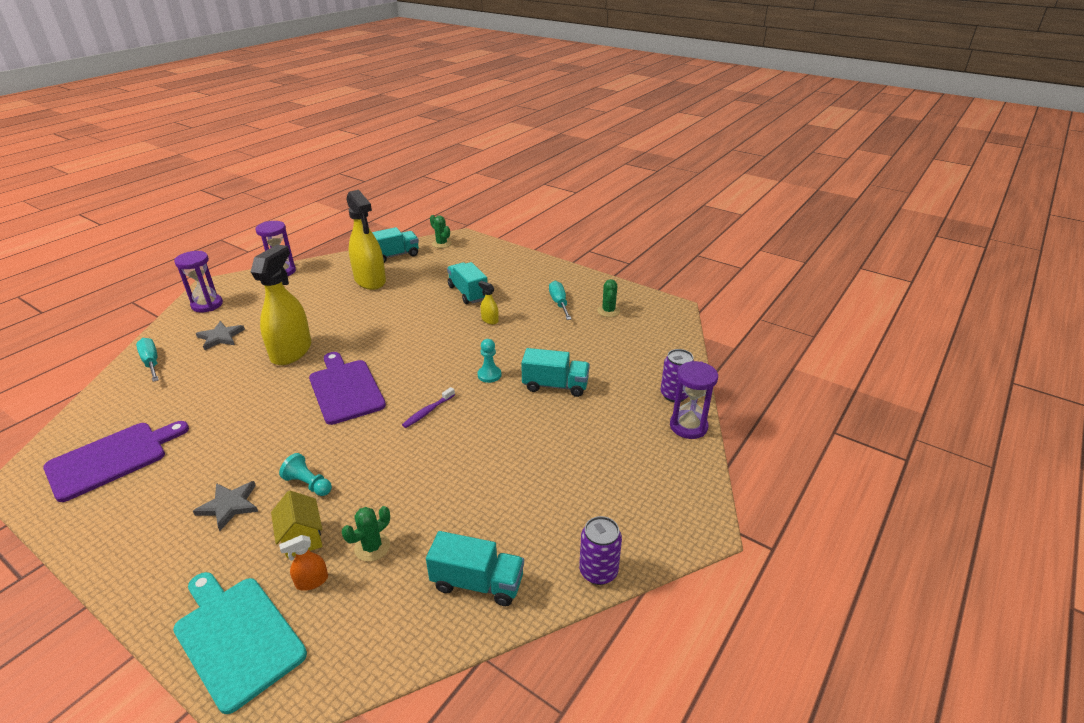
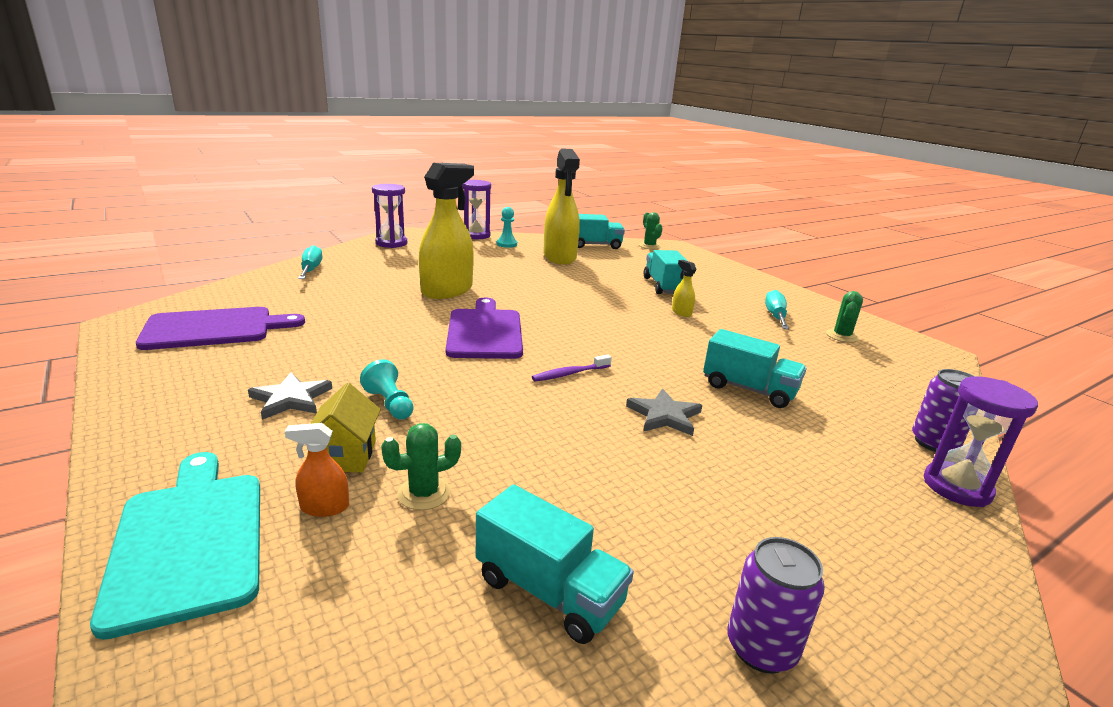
camera: 20 degrees right, 10 degrees down
grey star [196,321,245,350] -> grey star moved to [626,389,702,436]
turquoise pawn [478,339,501,383] -> turquoise pawn moved to [497,207,517,248]

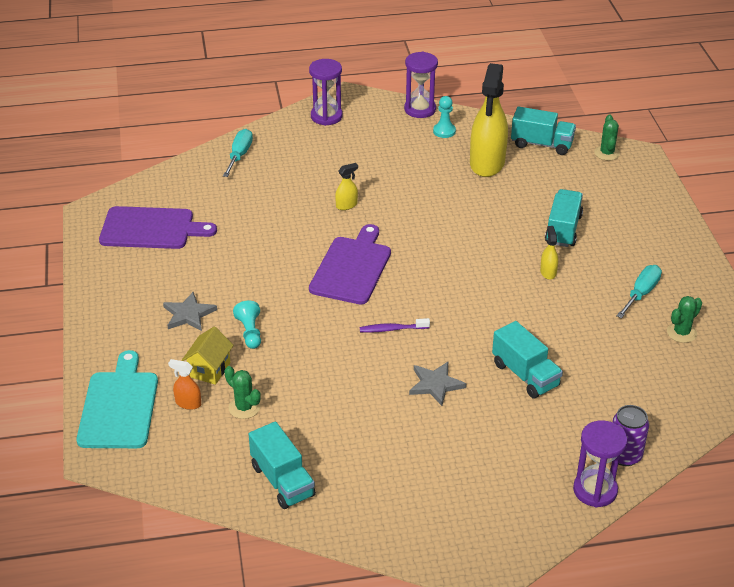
camera: 25 degrees right, 15 degrees up
green cactus [381,423,461,510] -> green cactus turned 45 degrees clockwise [224,366,261,419]
yellow spray bottle [419,163,474,299] -> yellow spray bottle [335,163,358,210], size x0.42
purple can [727,537,825,674] -> none

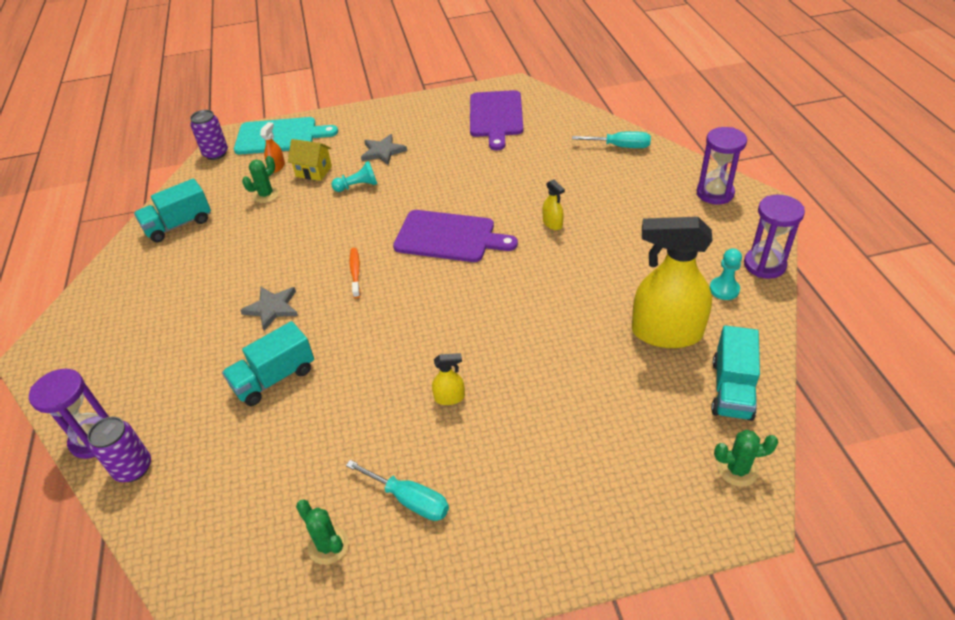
camera: 90 degrees right, 5 degrees up
purple toothbrush [360,318,430,333] -> orange toothbrush [350,248,361,298]
turquoise truck [545,189,583,247] -> none
none -> purple can [190,110,228,160]

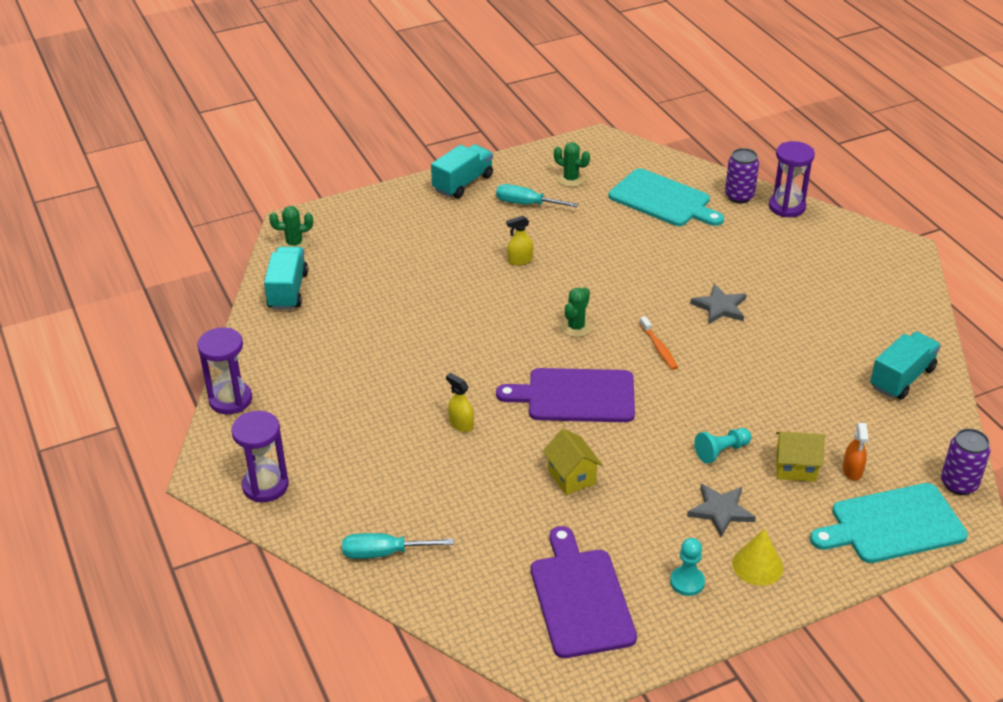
camera: 165 degrees right, 5 degrees down
turquoise truck [222,321,314,406] -> turquoise truck moved to [431,144,493,198]
green cactus [242,156,279,203] -> green cactus moved to [561,287,592,337]
yellow spray bottle [632,217,713,348] -> none
turquoise pawn [710,248,742,300] -> turquoise pawn moved to [670,538,705,596]
none -> yellow house [543,429,603,495]
none -> turquoise cutting board [609,168,724,226]
none -> yellow cone [732,529,784,586]

